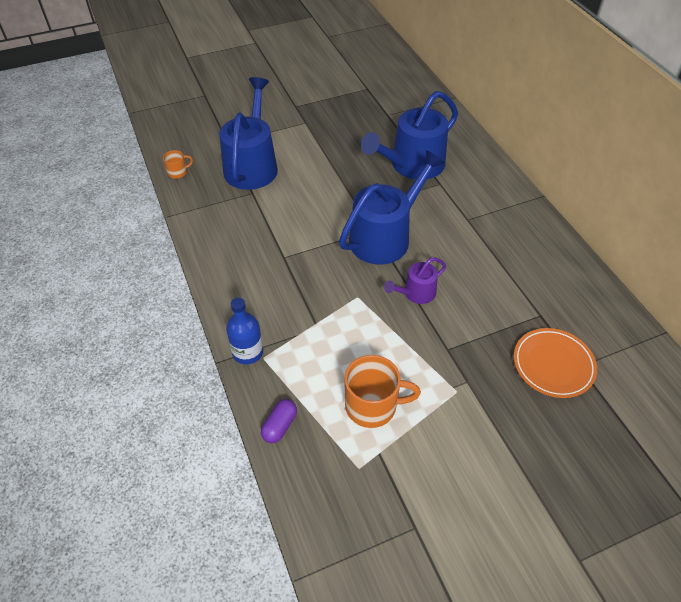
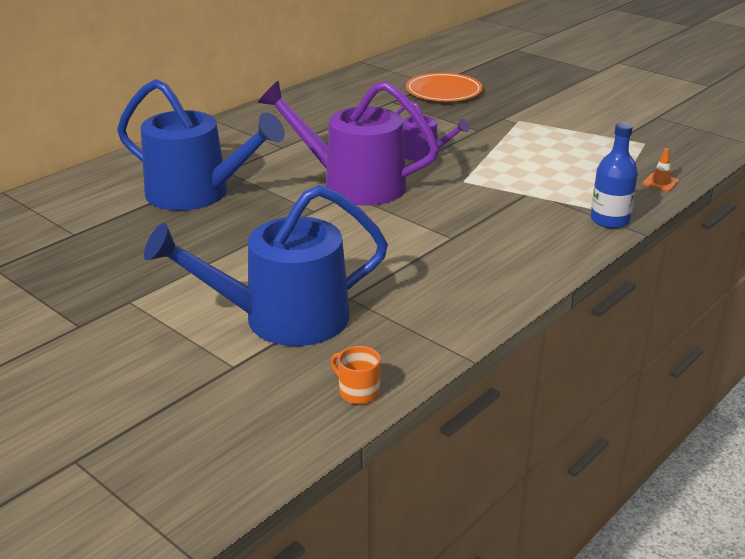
camera: 115 degrees left, 20 degrees down
purple capsule [261,399,297,443] -> orange traffic cone [643,148,679,191]
blue watering can [339,150,445,265] -> purple watering can [258,81,439,206]
orange mug [344,355,421,428] -> none

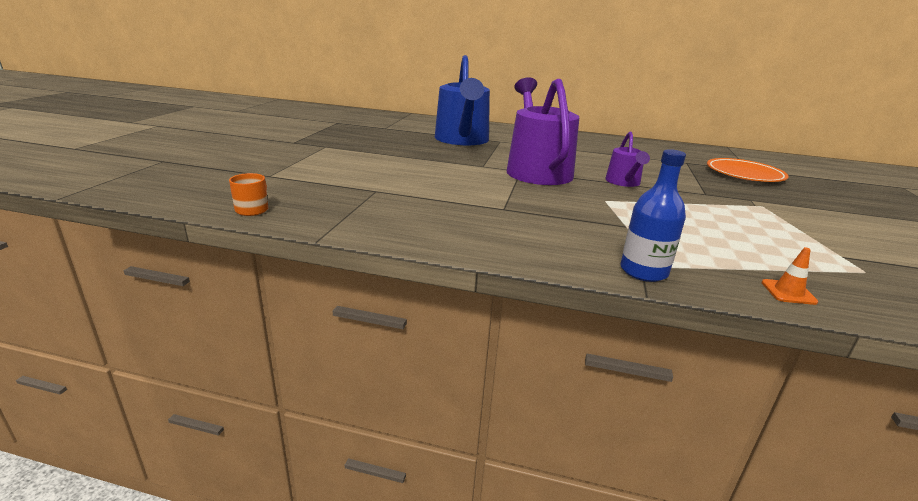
camera: 60 degrees right, 5 degrees down
blue watering can [144,185,388,346] -> none

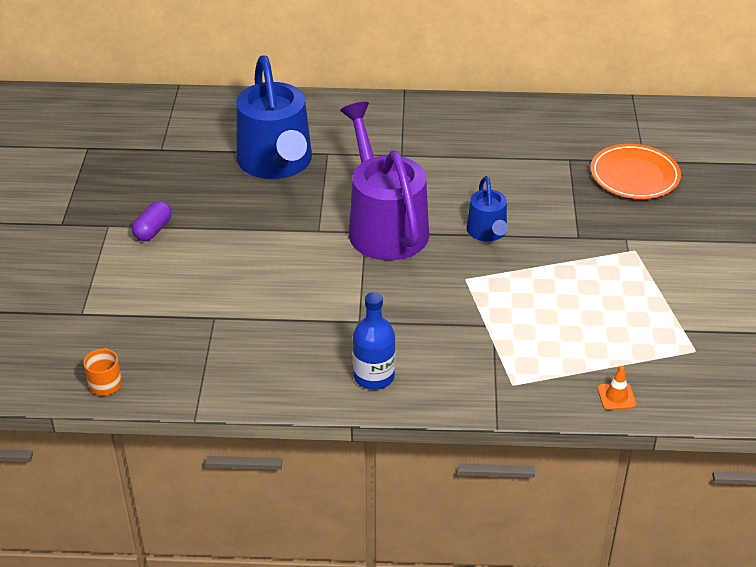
camera: 10 degrees left, 15 degrees up
purple watering can [605,131,650,187] -> blue watering can [466,176,508,241]
blue bottle [620,149,686,282] -> blue bottle moved to [353,292,395,390]
none -> purple capsule [132,201,172,241]

